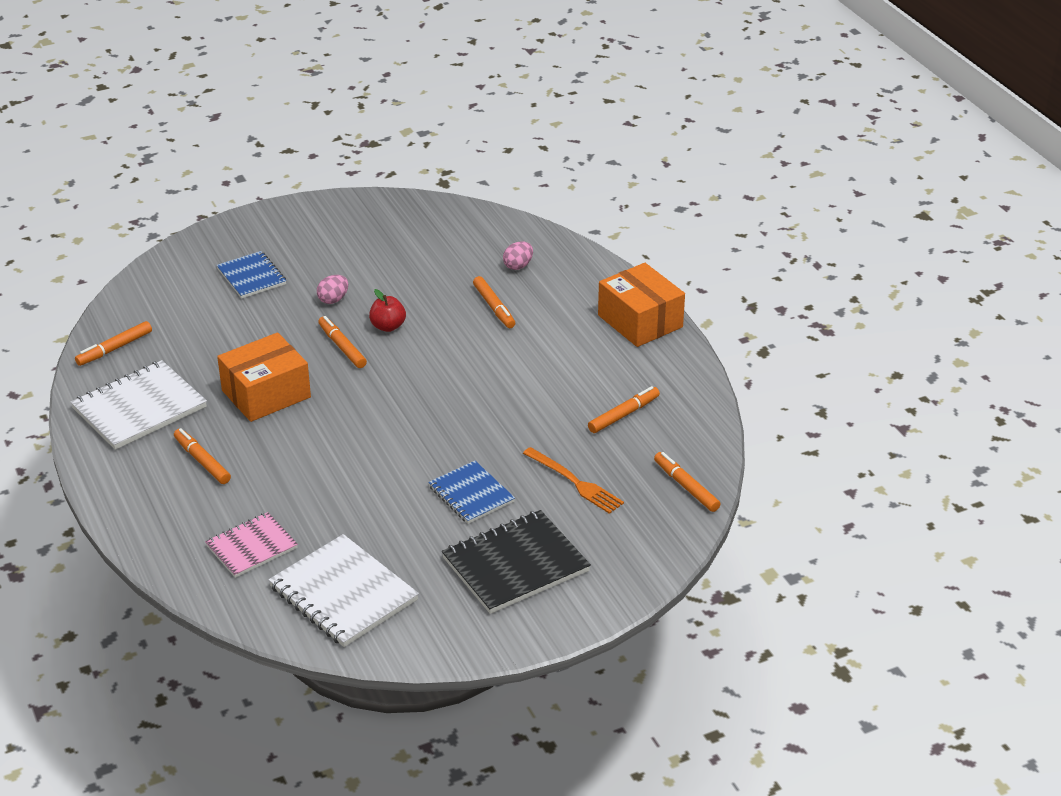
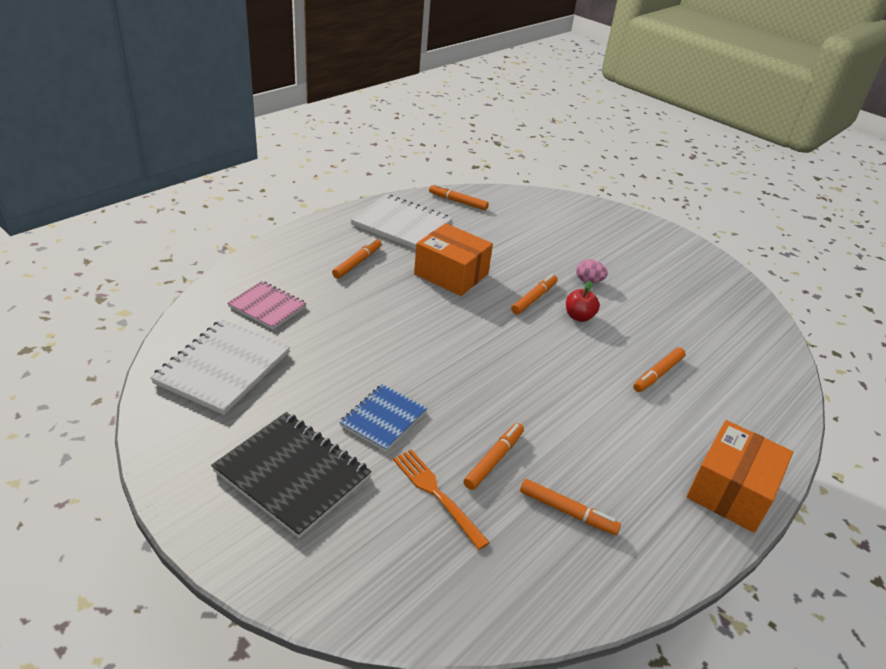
camera: 65 degrees right, 0 degrees up
blue notebook [216,251,286,299] -> none
pink egg [503,242,533,270] -> none
orange fork [523,447,624,514] -> orange fork turned 120 degrees clockwise [393,449,490,550]
orange marker [654,452,720,512] -> orange marker moved to [464,423,524,490]

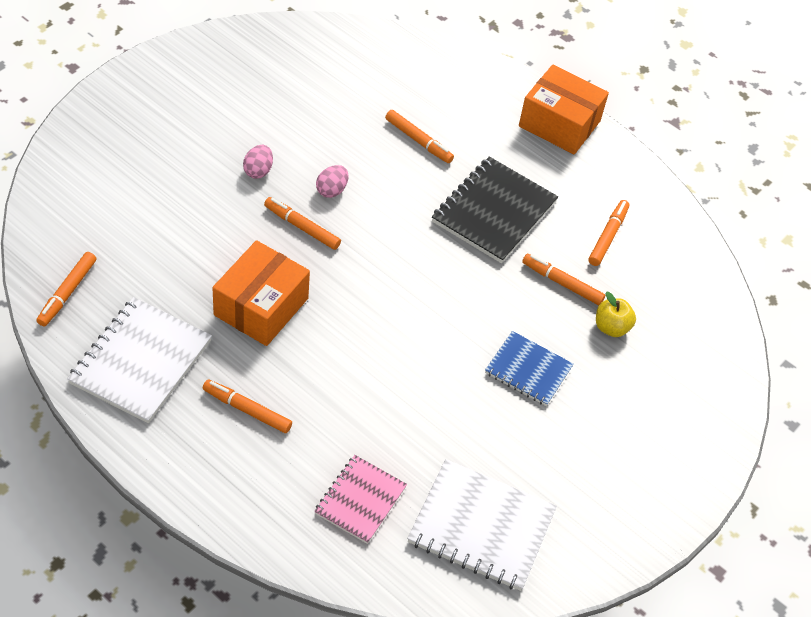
camera: 95 degrees left, 15 degrees up
black notebook [211,412,372,538] -> black notebook moved to [432,156,558,263]
orange fork [393,449,490,550] -> yellow apple [596,292,636,337]
red apple [566,281,600,322] -> pink egg [316,165,348,198]

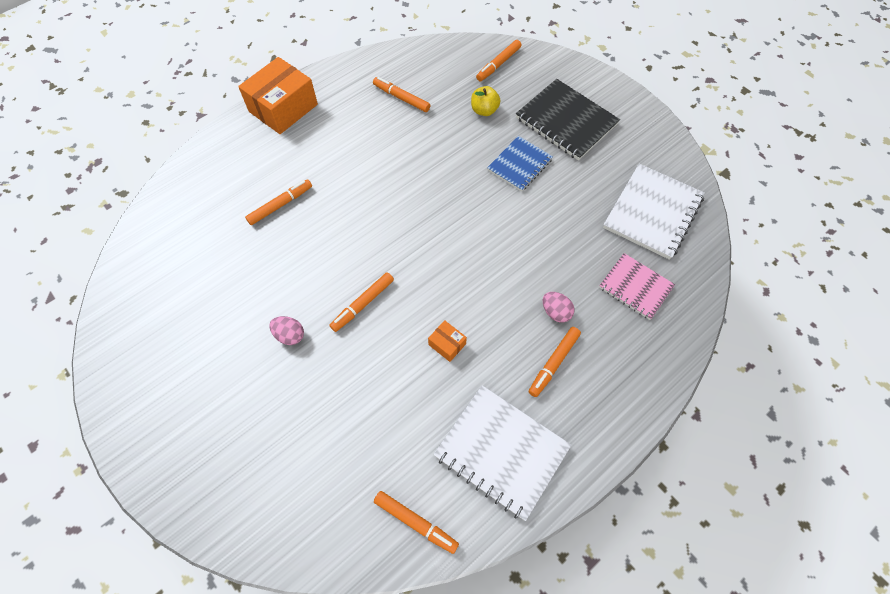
camera: 75 degrees left, 10 degrees up
orange box [212,240,310,346] -> orange box [428,320,467,362], size x0.44
pink egg [316,165,348,198] -> pink egg moved to [543,292,574,322]
black notebook [432,156,558,263] -> black notebook moved to [516,79,620,161]
orange marker [522,254,605,305] -> orange marker moved to [476,40,521,81]

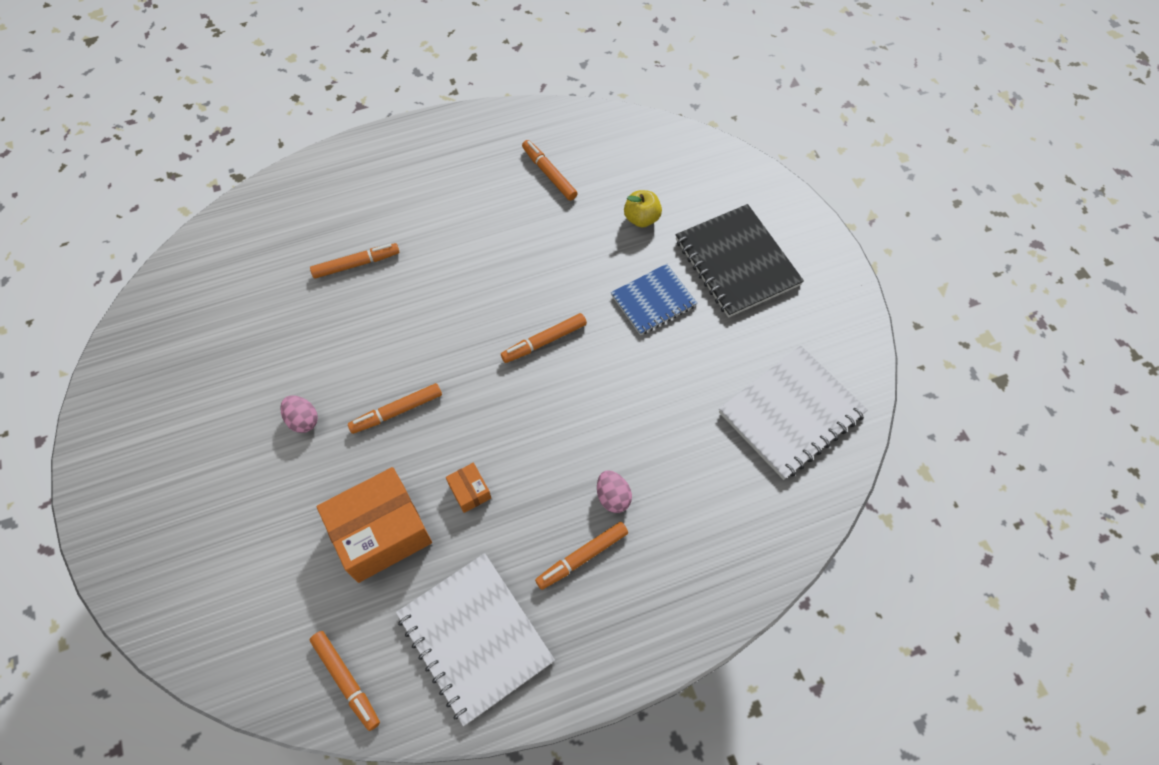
camera: 20 degrees right, 0 degrees up
orange box [238,57,318,134] -> orange box moved to [317,467,432,583]
orange marker [476,40,521,81] -> orange marker moved to [501,313,587,363]
pink notebook [599,253,675,320] -> none

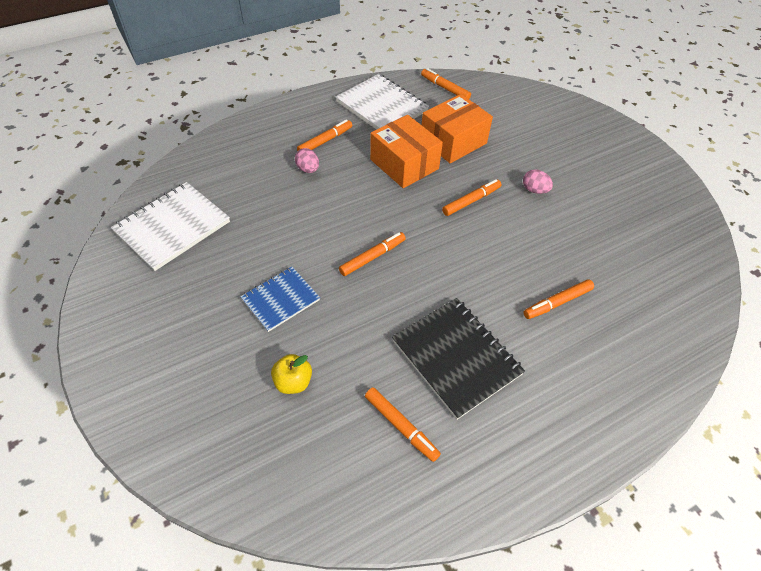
camera: 170 degrees right, 10 degrees down
orange box [446,463,491,513] -> orange box [370,115,443,188], size x2.26
black notebook [675,204,804,318] -> black notebook moved to [392,298,525,420]

